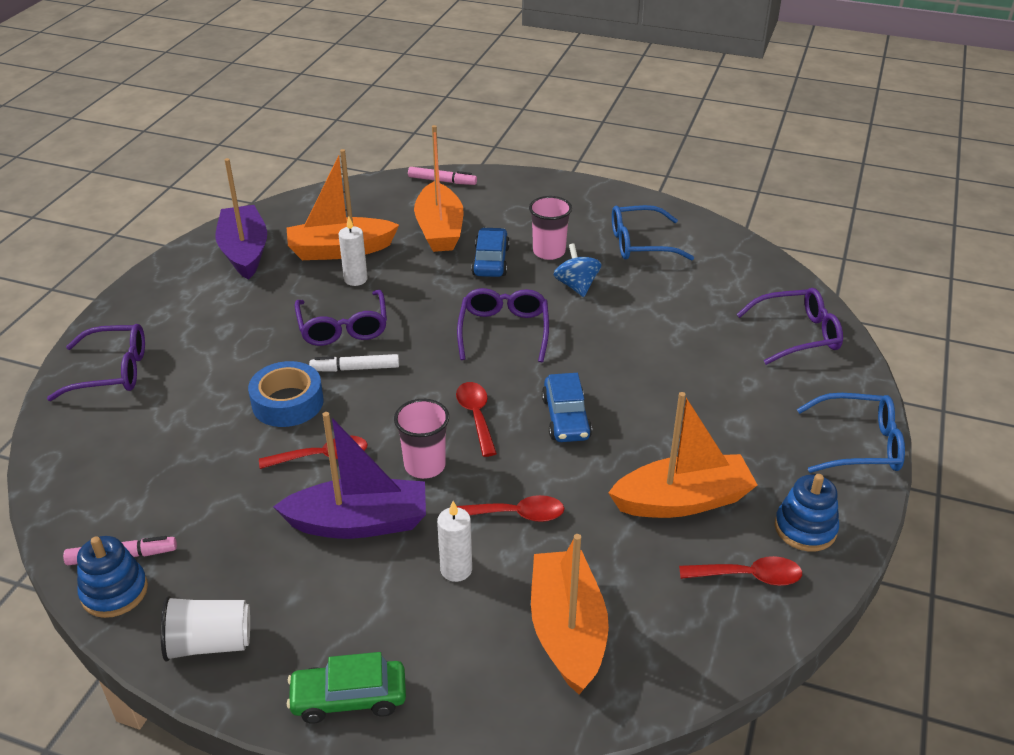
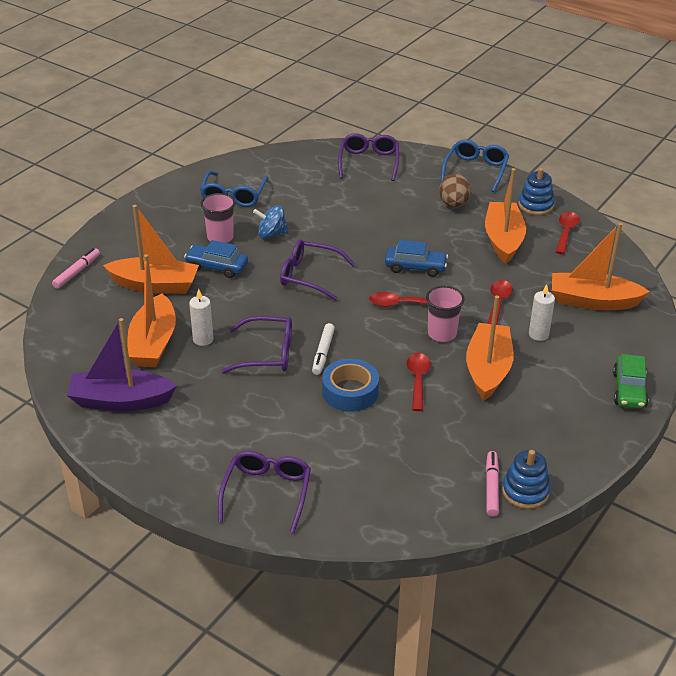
camera: 75 degrees left, 0 degrees up
white cup [161,596,250,662] -> none
purple boat [273,412,426,539] -> orange boat [466,295,514,401]
none -> brown egg [439,174,471,208]

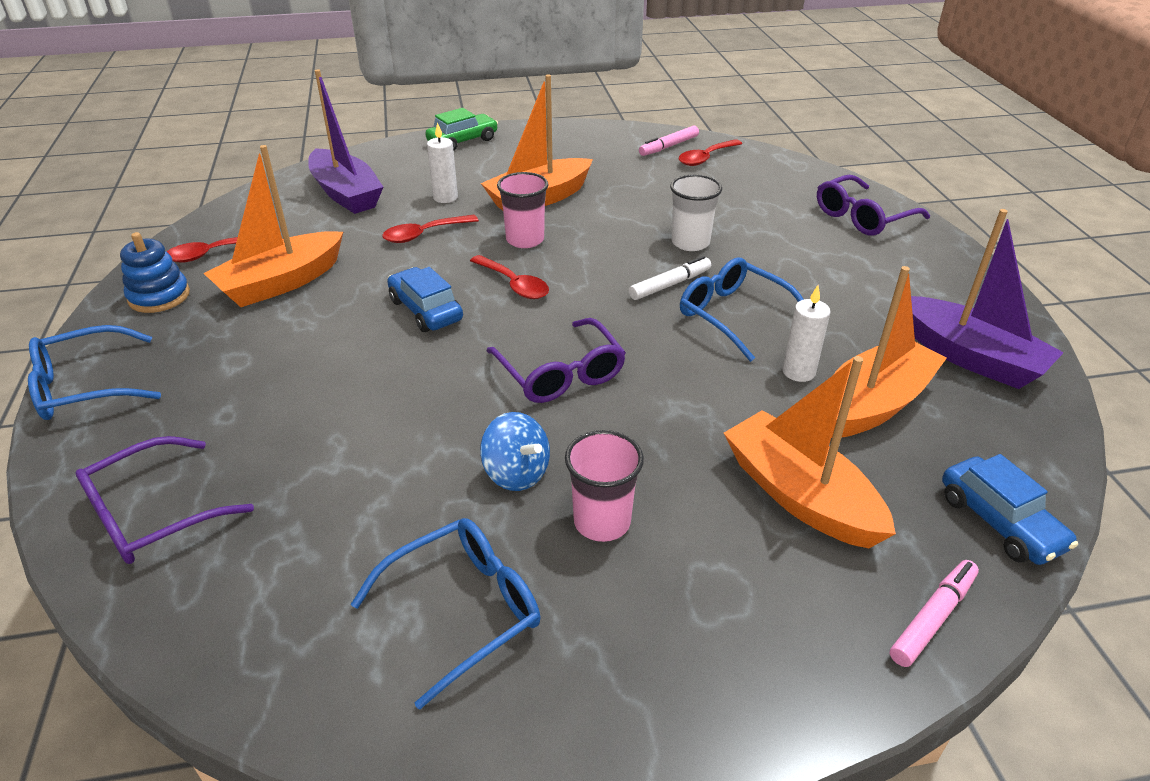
camera: 135 degrees left, 0 degrees up
pink marker [52,248,100,289] -> pink marker turned 150 degrees clockwise [890,560,979,667]
blue car [184,240,248,278] -> blue car moved to [942,454,1078,565]
purple glasses [221,316,292,374] -> blue glasses [680,258,804,362]
blue tape [322,359,379,412] -> white cup [670,175,722,251]
red spoon [406,353,430,411] -> red spoon moved to [679,139,742,166]
brown egg [439,174,471,208] -> none
blue stacking toy [502,450,550,509] -> none
orange boat [552,223,650,310] -> purple boat [308,69,383,214]

